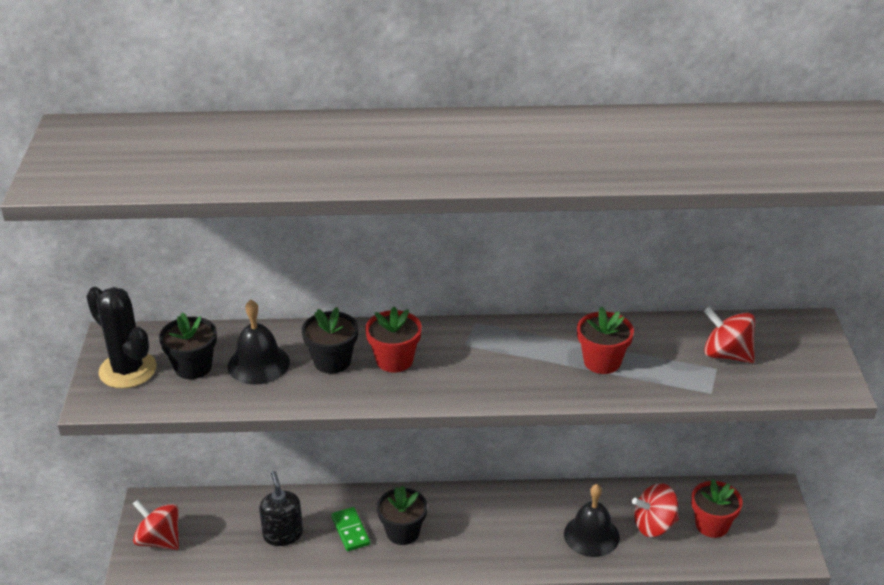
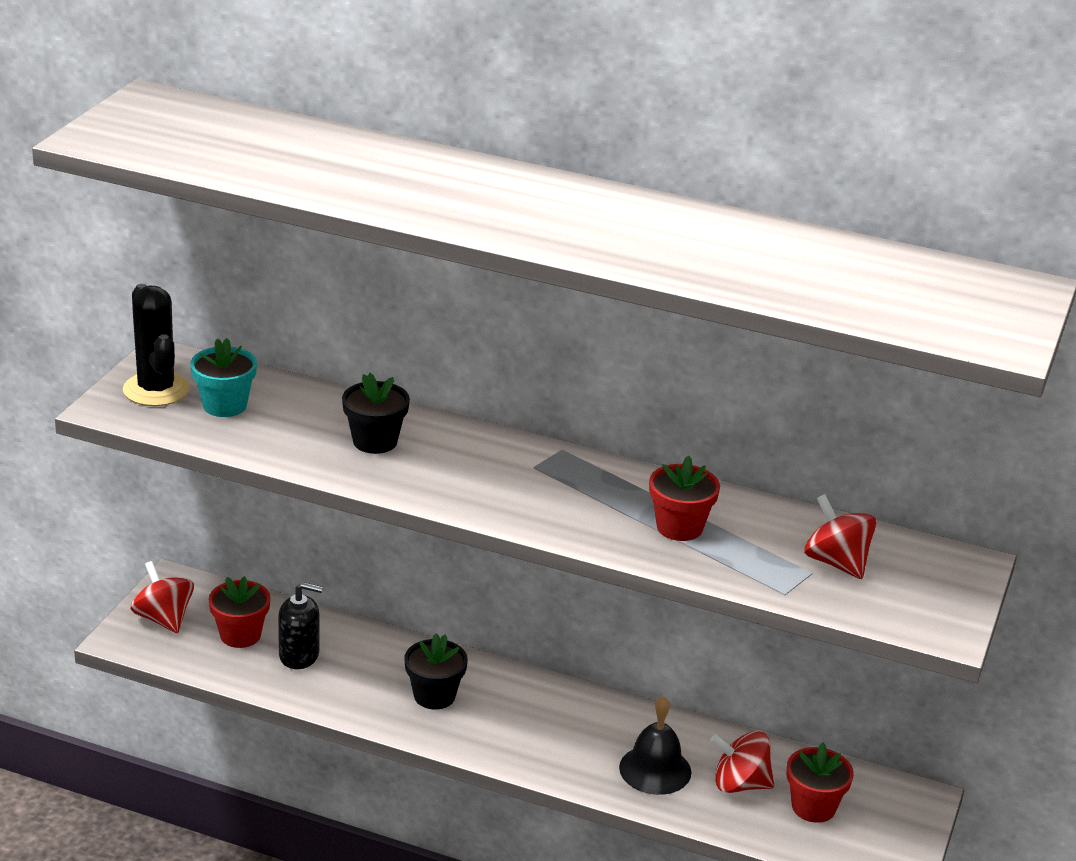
camera: 20 degrees right, 5 degrees down
black flower pot [159,312,217,379] -> turquoise flower pot [190,338,257,417]
black bell [228,300,290,385] -> none
black soap dispenser [259,471,303,546] -> black soap dispenser turned 90 degrees clockwise [278,582,323,669]
green domino [331,507,370,551] -> none
red flower pot [365,307,422,372] -> red flower pot moved to [209,576,271,648]

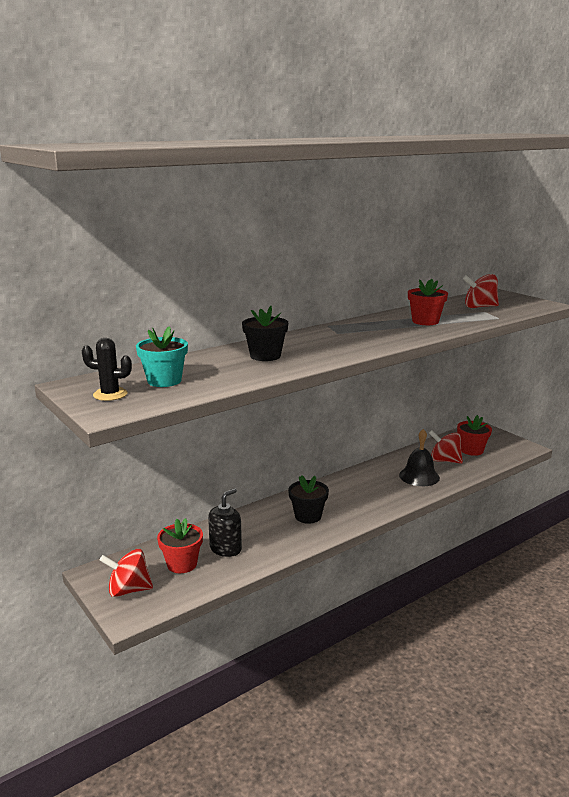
camera: 55 degrees left, 10 degrees down
black cactus [123,284,190,406] -> black cactus [82,338,132,401], size x0.62
red spinning top [710,731,774,793] -> red spinning top turned 75 degrees clockwise [429,430,463,464]

